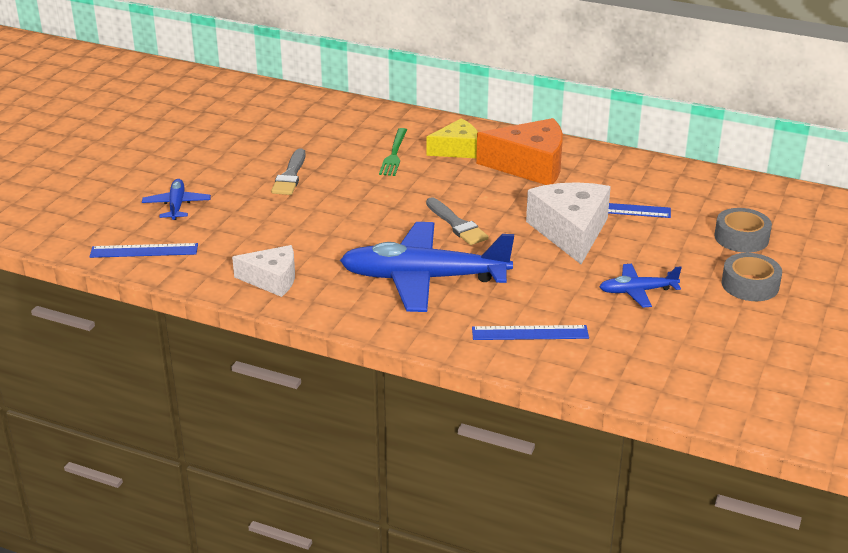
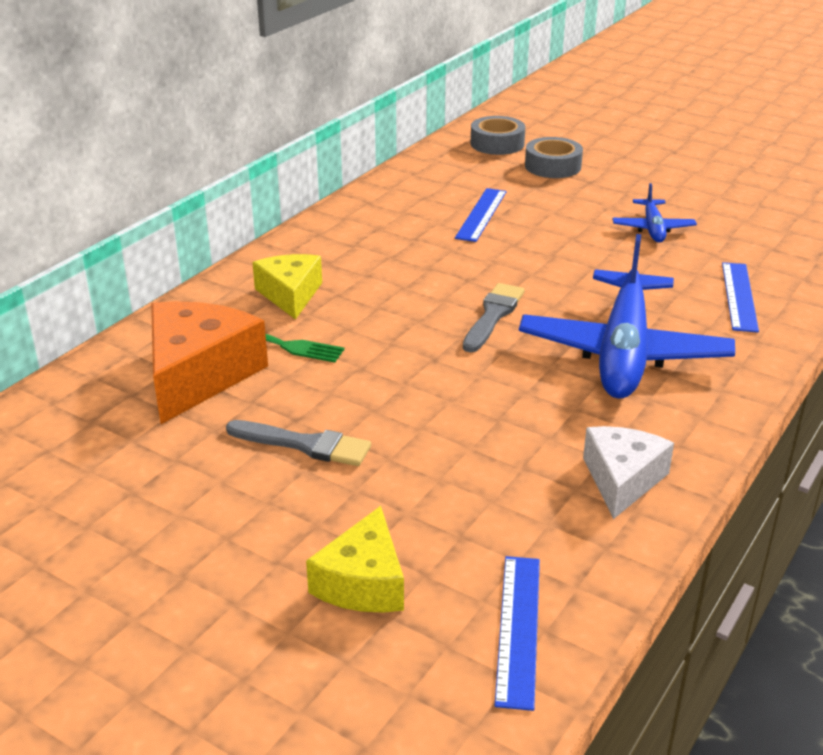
camera: 80 degrees left, 0 degrees up
blue plane [142,179,211,220] -> yellow cheese [306,506,404,613]
grey brush [426,197,489,245] -> grey brush turned 45 degrees counterclockwise [463,283,524,353]
orange cheese [476,118,563,185] -> orange cheese moved to [151,301,268,424]
white cheese [526,182,611,264] -> none
grey tape [722,253,782,301] -> grey tape moved to [471,116,525,155]

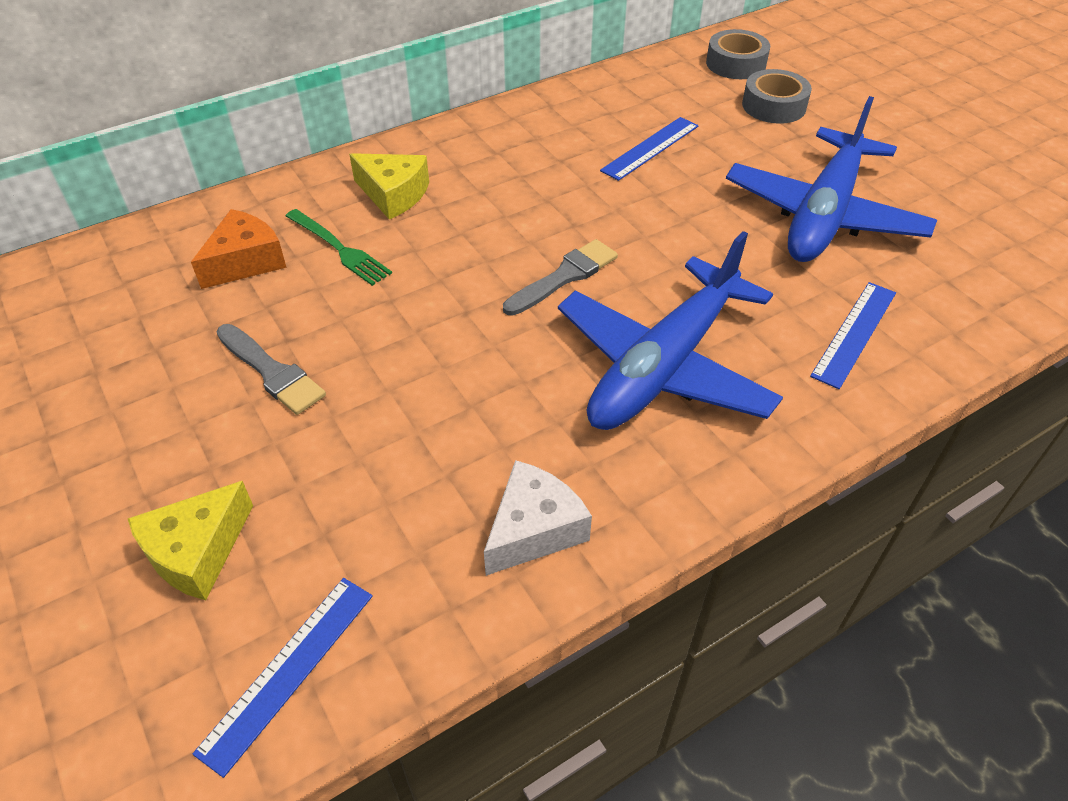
camera: 25 degrees right, 15 degrees up
orange cheese [151,301,268,424] -> orange cheese [191,209,287,289], size x0.63
yellow cheese [252,254,322,320] -> yellow cheese turned 105 degrees clockwise [349,153,429,219]
blue plane [612,183,697,243] -> blue plane [726,96,937,262], size x2.12

